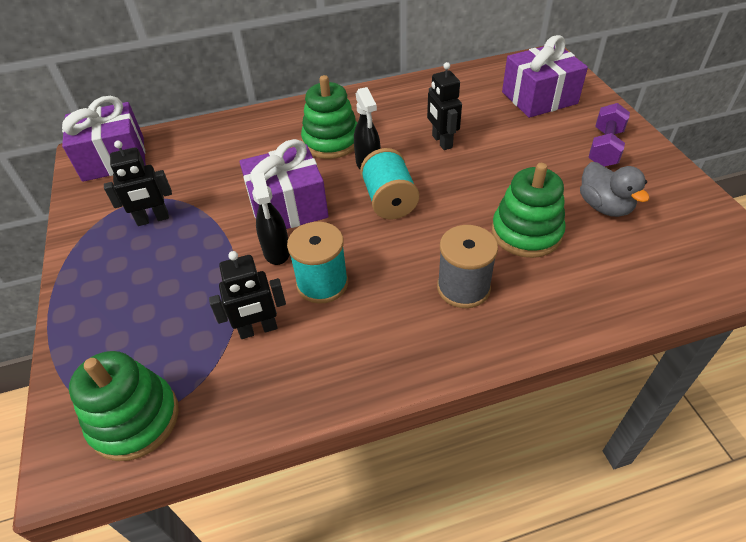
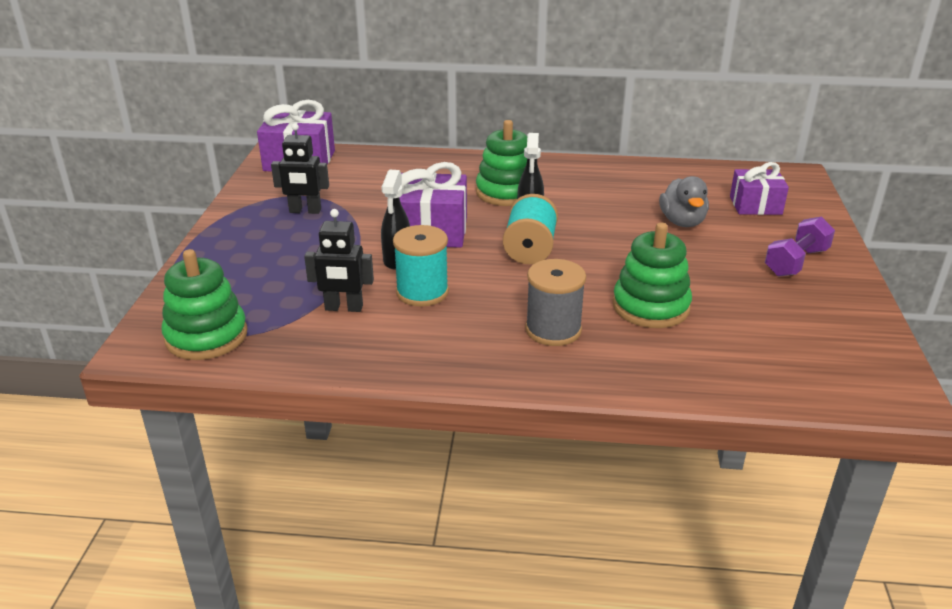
camera: 20 degrees right, 15 degrees down
black robot [427,62,462,150] -> none
purple gift [502,35,588,118] -> purple gift [730,162,789,215], size x0.66
grey duck [580,162,650,217] -> grey duck moved to [659,176,709,227]

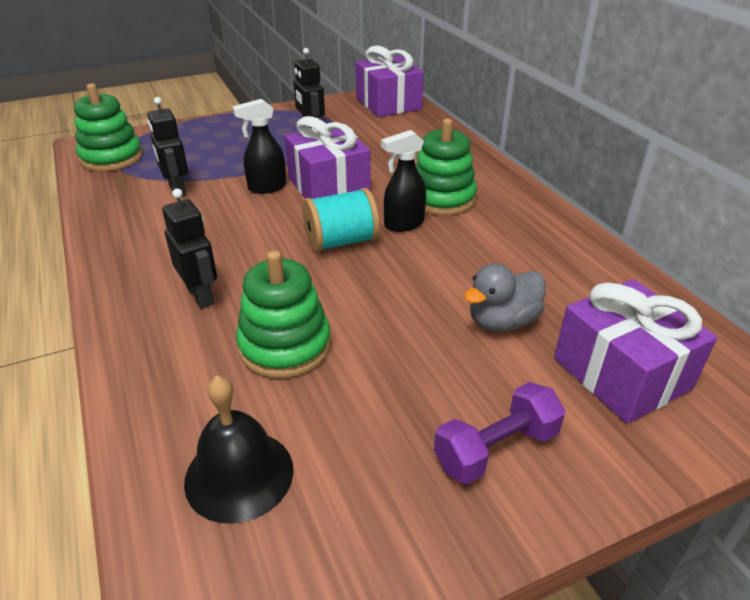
camera: 60 degrees right, 5 degrees up
turquoise spool [393,225,449,307] -> none
grey spool [525,259,586,346] -> black robot [162,189,217,309]
purple gift [730,162,789,215] -> purple gift [554,279,717,424], size x1.52
purple dumbbell [765,216,835,277] -> purple dumbbell turned 45 degrees counterclockwise [434,382,566,484]
none -> black bell [184,376,294,524]

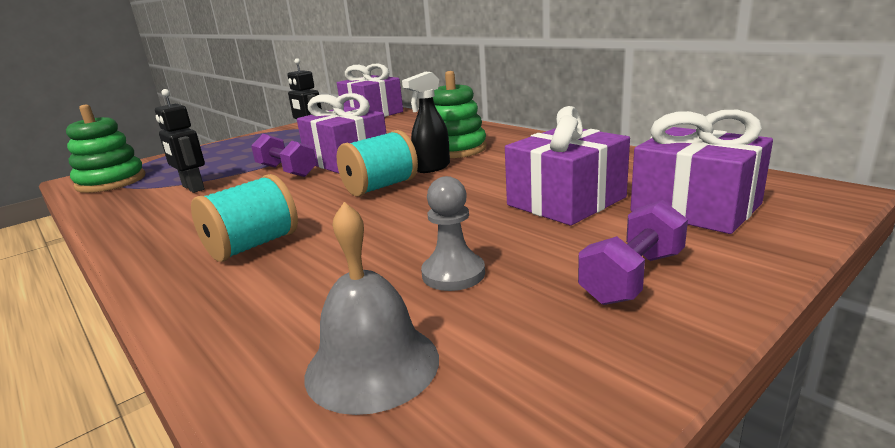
camera: 15 degrees left, 15 degrees down
black robot [162,189,217,309] -> turquoise spool [191,174,298,262]
black bell [184,376,294,524] -> grey bell [305,202,439,415]
black spray bottle [232,99,286,194] -> purple dumbbell [251,134,316,177]
green stacking toy [236,251,331,378] -> none
grey duck [464,263,545,332] -> purple gift [505,106,630,226]
none -> grey pawn [421,176,485,291]

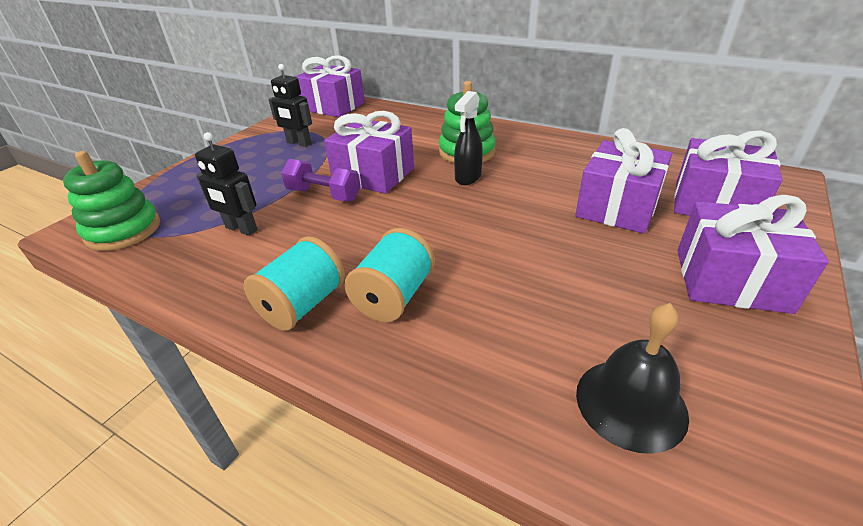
camera: 20 degrees left, 15 degrees up
grey bell [305,202,439,415] -> black bell [576,303,689,454]
turquoise spool [337,130,418,196] -> turquoise spool moved to [243,236,345,331]
grey pawn [421,176,485,291] -> none
purple dumbbell [578,200,688,305] -> purple gift [677,195,829,314]

